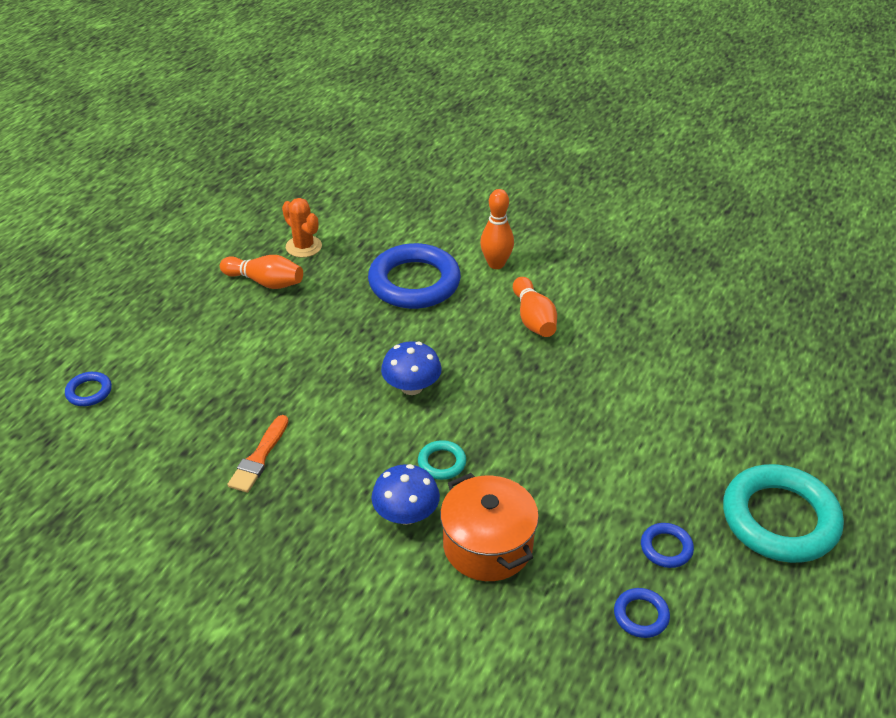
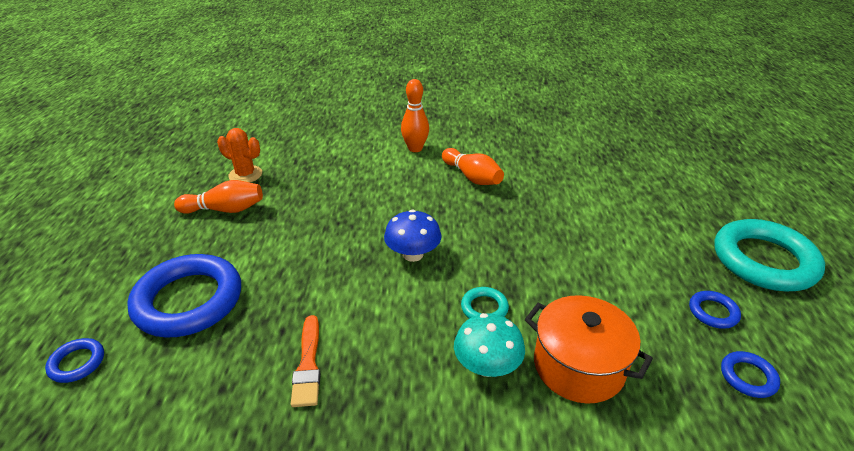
camera: 25 degrees left, 5 degrees down
blue ring [368,243,461,309] -> blue ring moved to [127,254,241,338]
blue mushroom [372,464,440,525] -> turquoise mushroom [454,313,525,377]

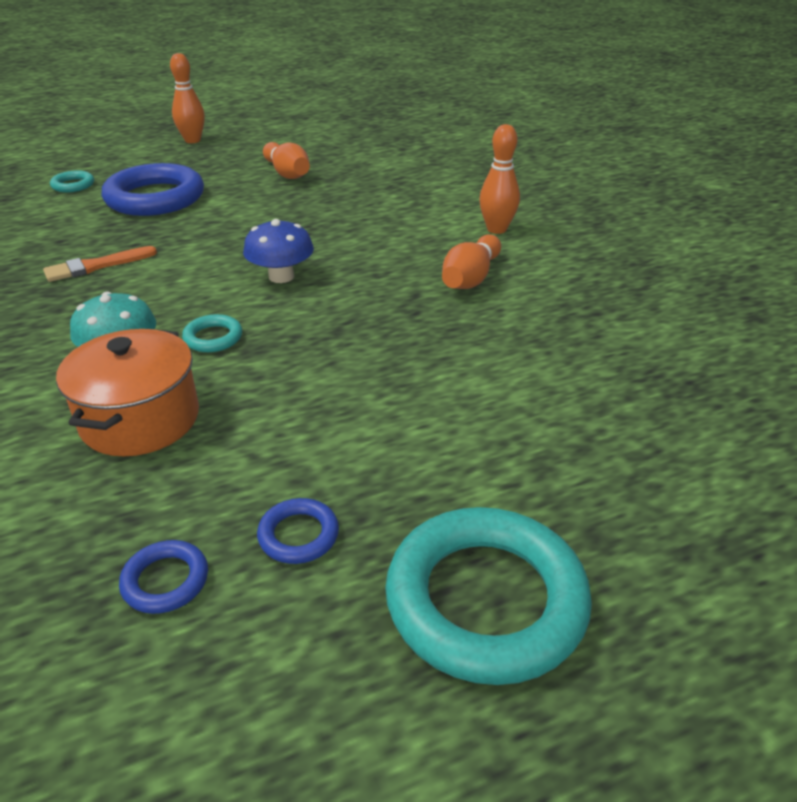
camera: 65 degrees right, 0 degrees up
blue ring [45,338,104,383] -> turquoise ring [50,170,94,192]
orange cactus [217,128,262,182] -> none
none -> orange bowling pin [170,53,205,143]

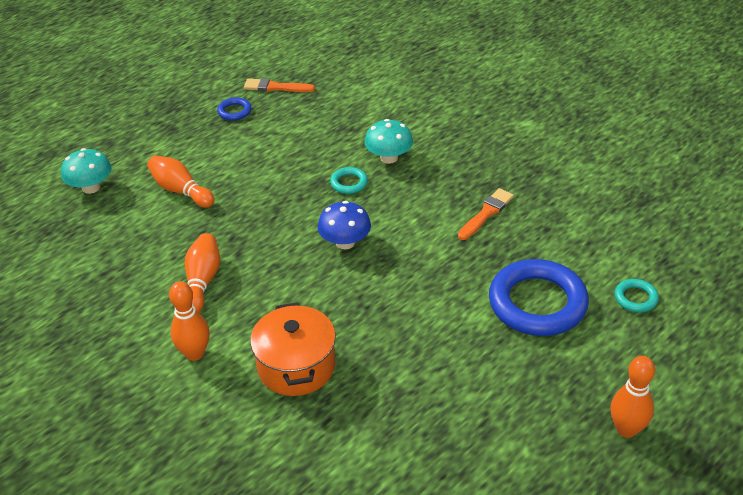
camera: 160 degrees right, 5 degrees up
orange pot [56,329,199,456] -> orange pot moved to [250,302,336,396]
blue ring [119,540,208,614] -> orange brush [244,78,315,92]
orange bowling pin [263,142,310,179] -> orange bowling pin moved to [147,155,215,208]
turquoise ring [385,507,592,685] -> none
none -> turquoise mushroom [61,148,112,194]

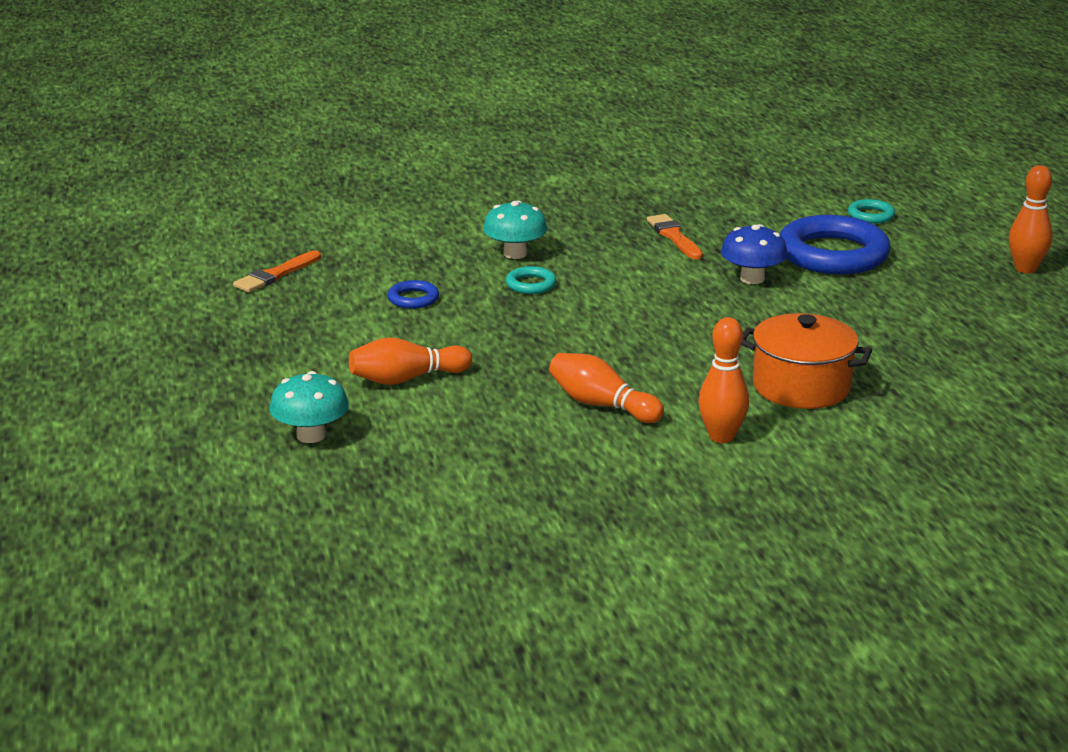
camera: 60 degrees left, 15 degrees down
blue ring [217,97,251,121] -> blue ring moved to [388,280,439,309]
blue mushroom [318,201,371,249] -> blue mushroom moved to [721,224,788,284]

